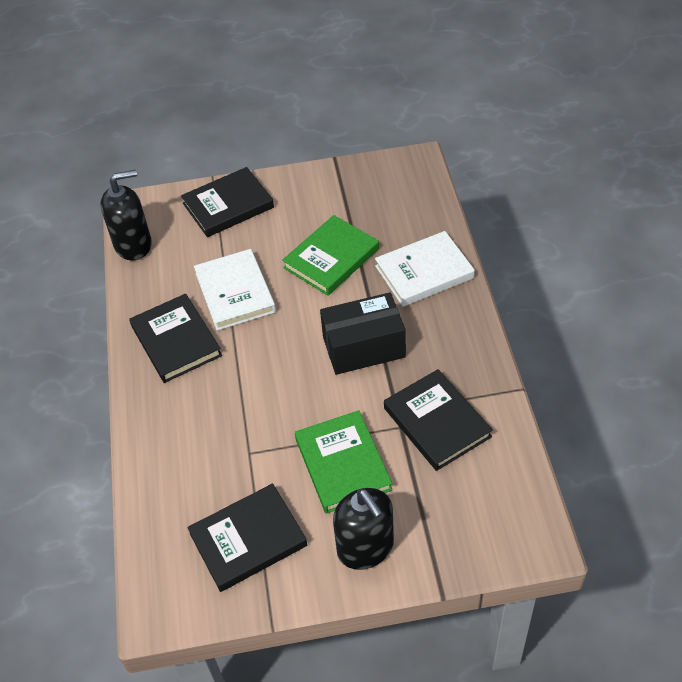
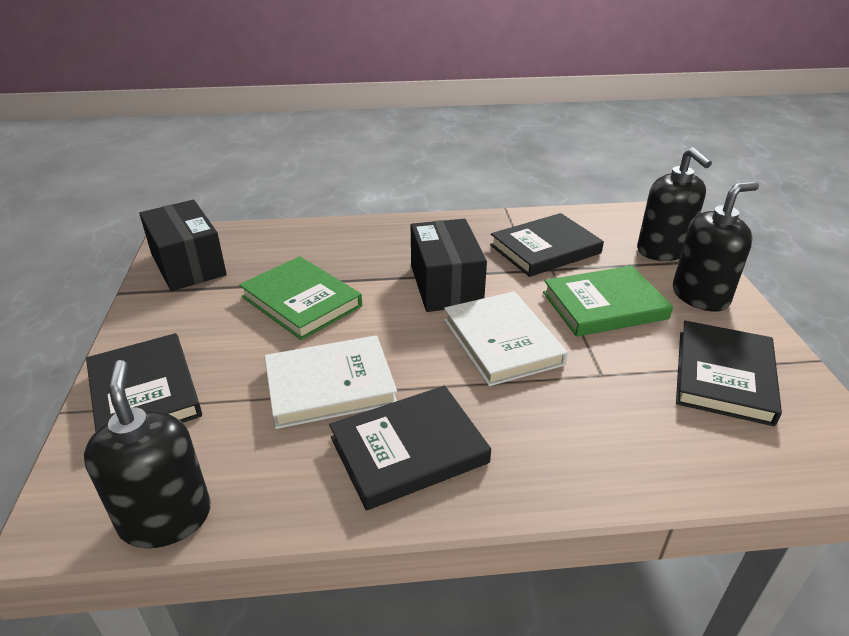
camera: 90 degrees left, 15 degrees down
black book [187,483,307,592] -> black book turned 45 degrees clockwise [676,321,782,426]
white book [375,231,475,307] -> white book moved to [444,291,568,386]
none -> black box [139,200,227,291]
none -> black soap dispenser [637,147,712,261]

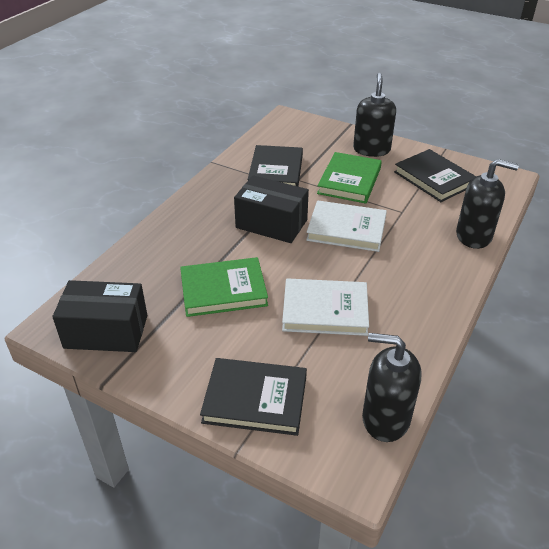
camera: 55 degrees left, 5 degrees up
white book [264,335,397,429] -> white book turned 75 degrees clockwise [282,278,369,336]
black book [329,386,491,510] -> none
black soap dispenser [637,147,712,261] -> black soap dispenser moved to [456,159,519,249]

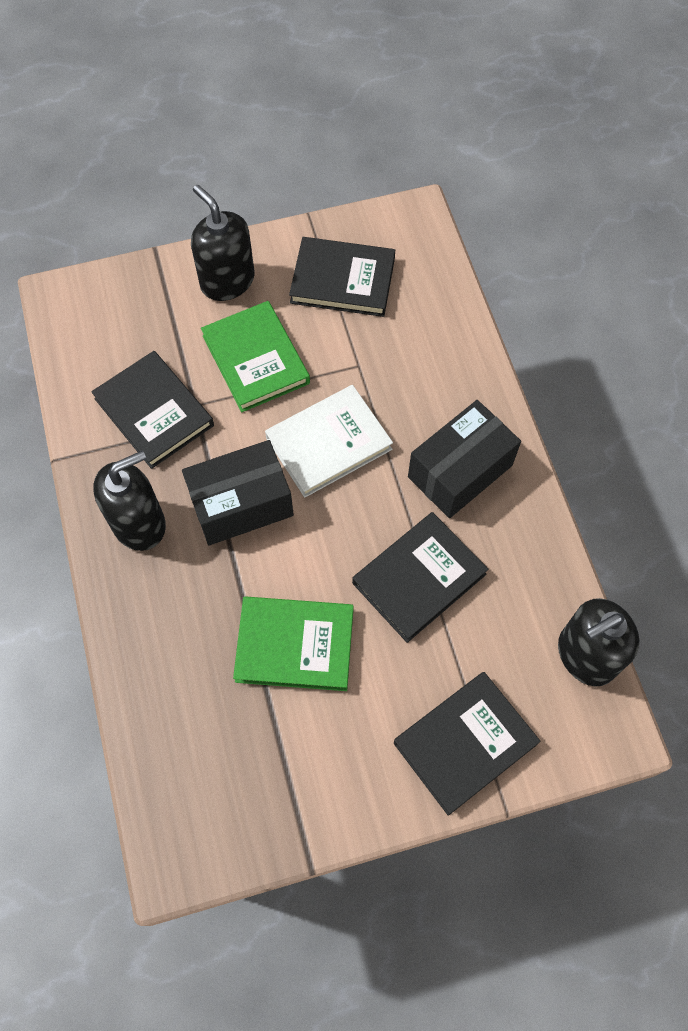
camera: 45 degrees left, 25 degrees up
black box [52,280,148,352] -> black box moved to [408,400,521,518]
green book [180,257,268,317] -> green book turned 60 degrees clockwise [233,596,354,691]
white book [282,278,369,336] -> black book [352,512,488,643]
black soap dispenser [456,159,519,249] -> black soap dispenser moved to [93,451,166,551]

